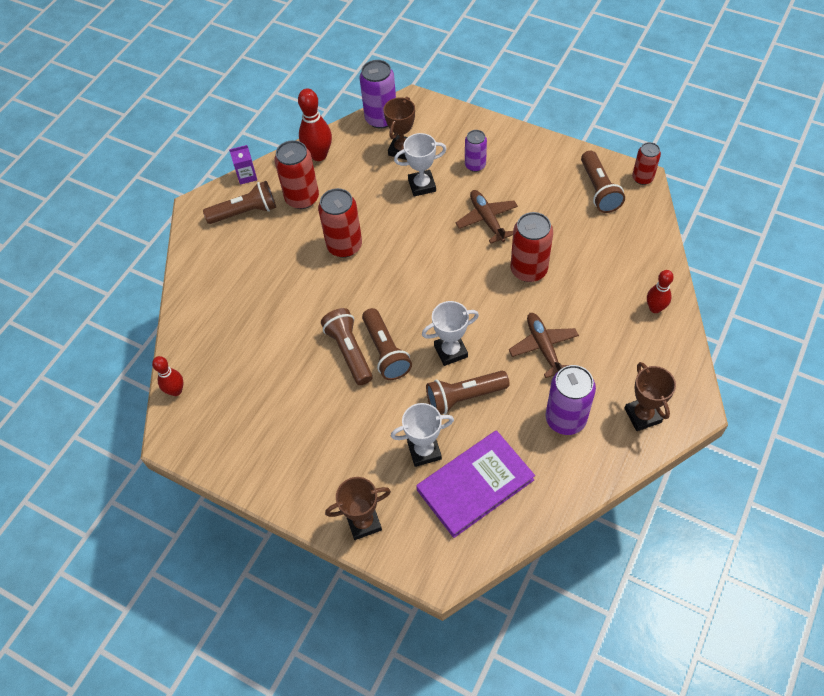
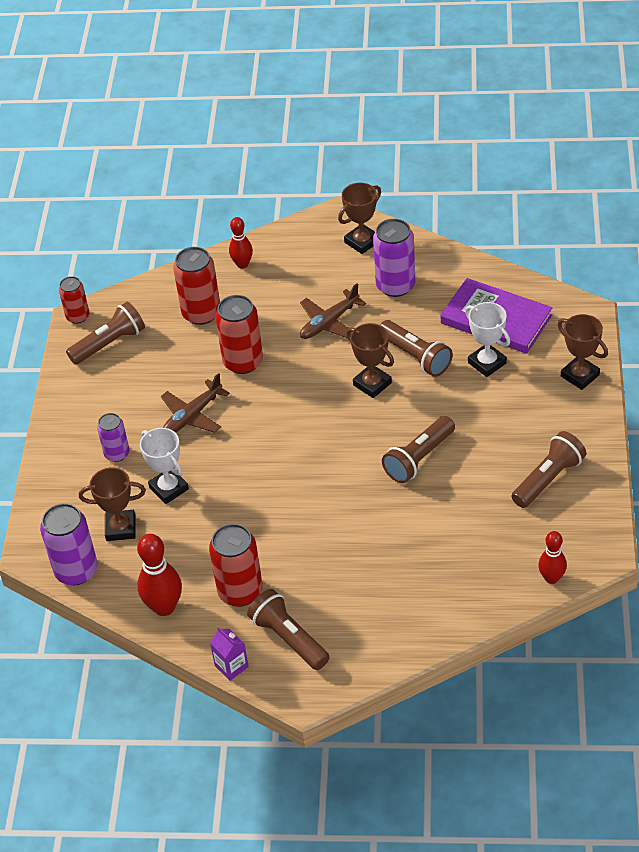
camera: 115 degrees left, 10 degrees down
red can [318,188,362,257] -> red can moved to [173,247,220,325]
brown flashlight [362,308,412,380] -> brown flashlight moved to [511,431,586,508]
white trophy [422,301,479,366] -> brown trophy [346,323,394,398]

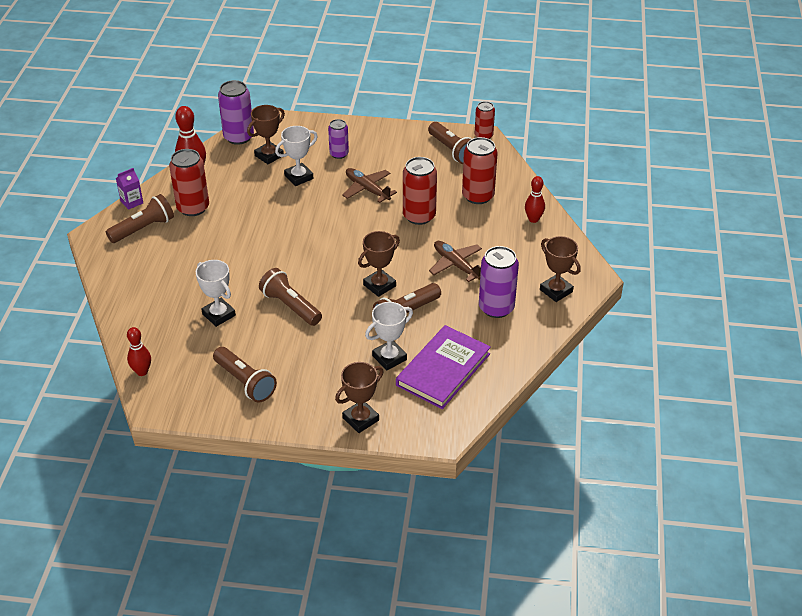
camera: 90 degrees right, 5 degrees down
brown trophy [79,467,146,541] -> brown trophy turned 45 degrees clockwise [247,105,285,164]
none -> white trophy [196,260,236,327]

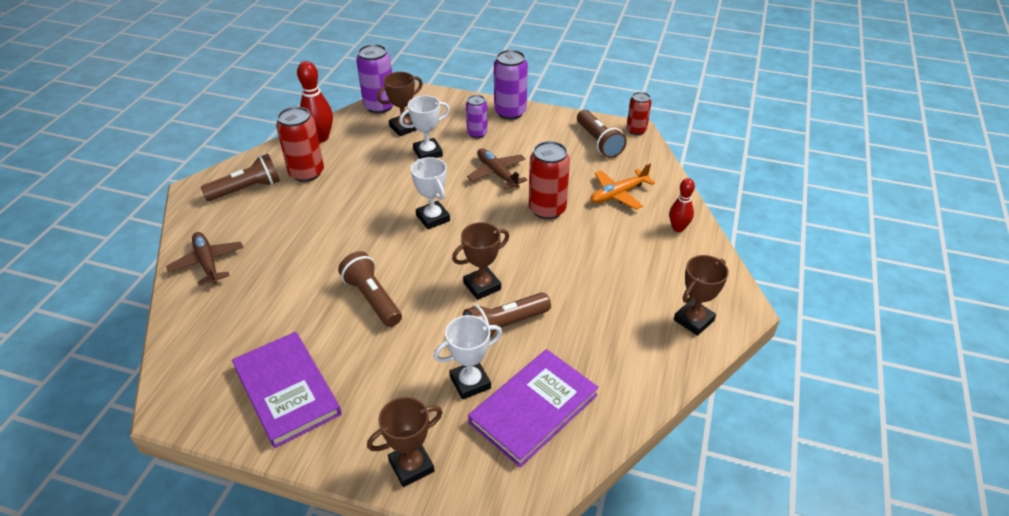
camera: 10 degrees right, 0 degrees up
purple carton [116,168,143,210] -> none
red bowling pin [127,327,151,376] -> none
white trophy [196,260,236,327] -> white trophy moved to [411,157,450,229]
brown flashlight [213,347,277,403] -> purple book [232,332,342,448]
brown plane [429,241,482,282] -> brown plane moved to [166,232,243,286]
red can [462,137,498,204] -> orange plane [590,164,655,210]
purple can [479,246,519,318] -> purple can moved to [494,50,528,120]
brown trophy [540,236,581,302] -> brown trophy turned 75 degrees clockwise [674,255,729,336]

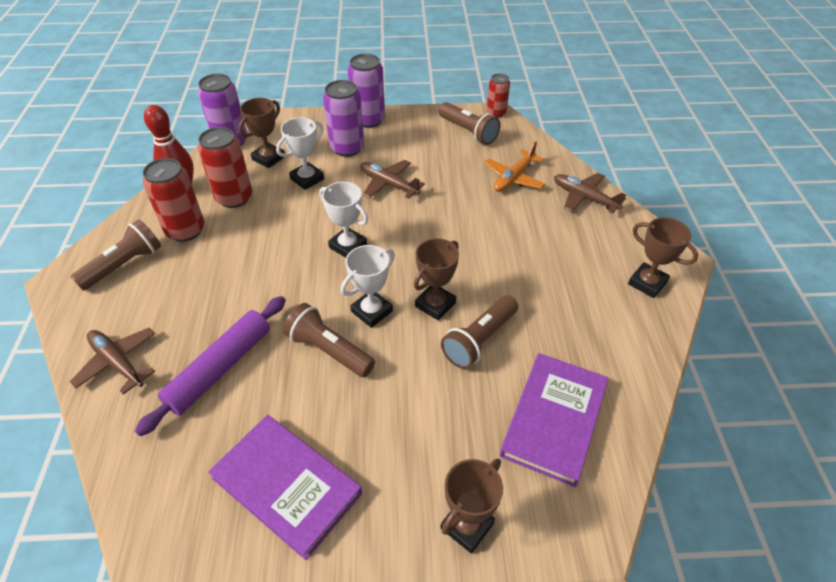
camera: 20 degrees left, 5 degrees up
white trophy [434,315,502,400] -> white trophy moved to [341,245,395,328]
purple can [466,95,488,138] -> purple can [323,80,364,157], size x1.63
red can [529,141,570,219] -> red can moved to [198,127,252,208]
red bowling pin [669,178,695,232] -> brown plane [554,173,626,214]
brown trophy [674,255,729,336] -> brown trophy turned 75 degrees counterclockwise [628,217,698,298]
none -> purple rolling pin [135,296,286,436]

